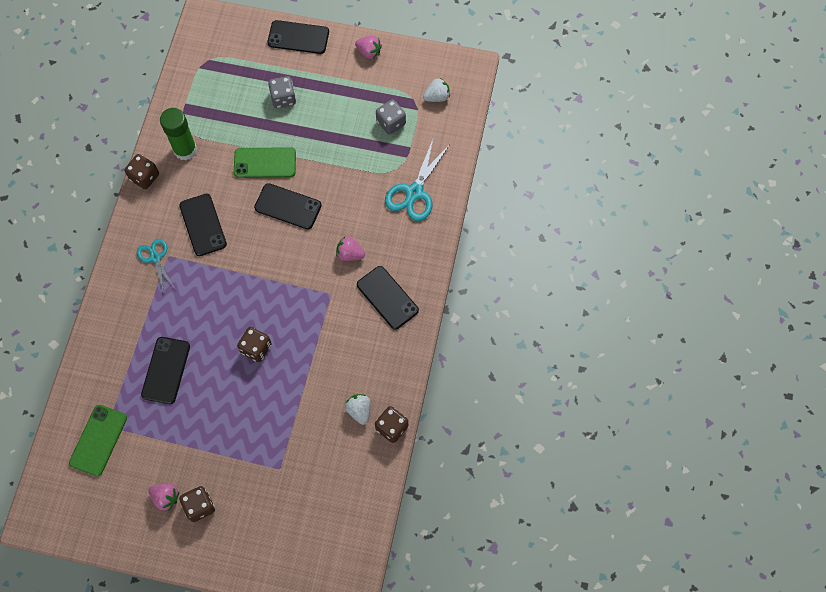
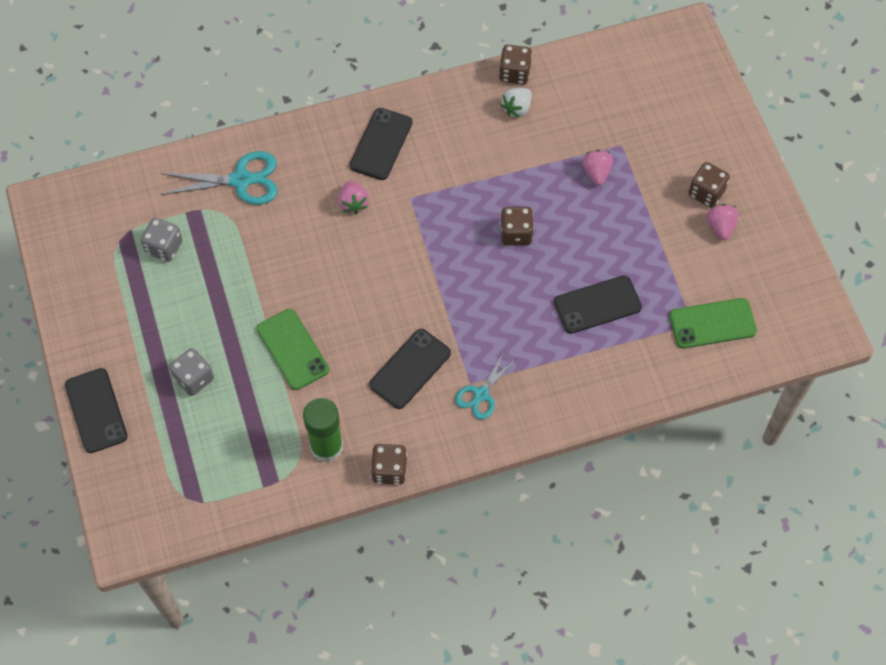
camera: 120 degrees left, 5 degrees down
black phone [254,183,322,229] -> none
pink strawberry [355,35,382,59] -> pink strawberry moved to [582,150,613,186]
white strawberry [423,78,450,102] -> none

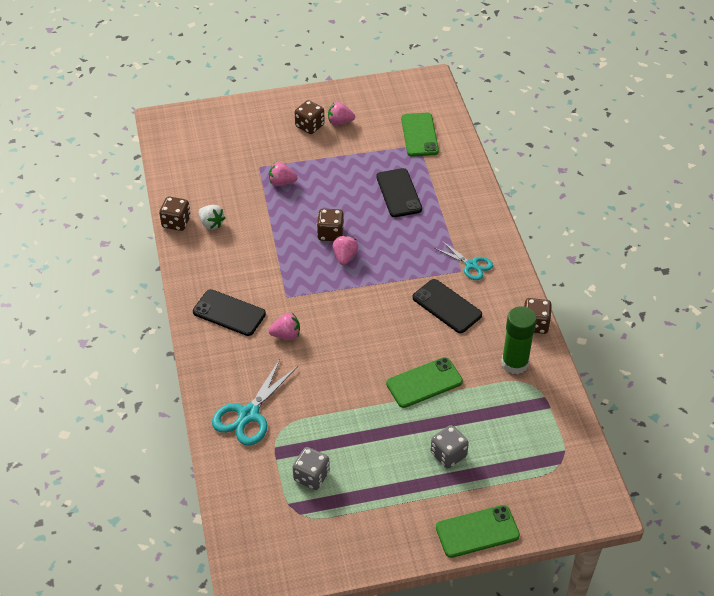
camera: 85 degrees left, 15 degrees down
black phone [65,368,128,453] -> green phone [436,505,520,558]
turquoise scissors [161,151,277,205] -> turquoise scissors turned 150 degrees counterclockwise [212,359,298,445]
none -> pink strawberry [333,235,358,265]

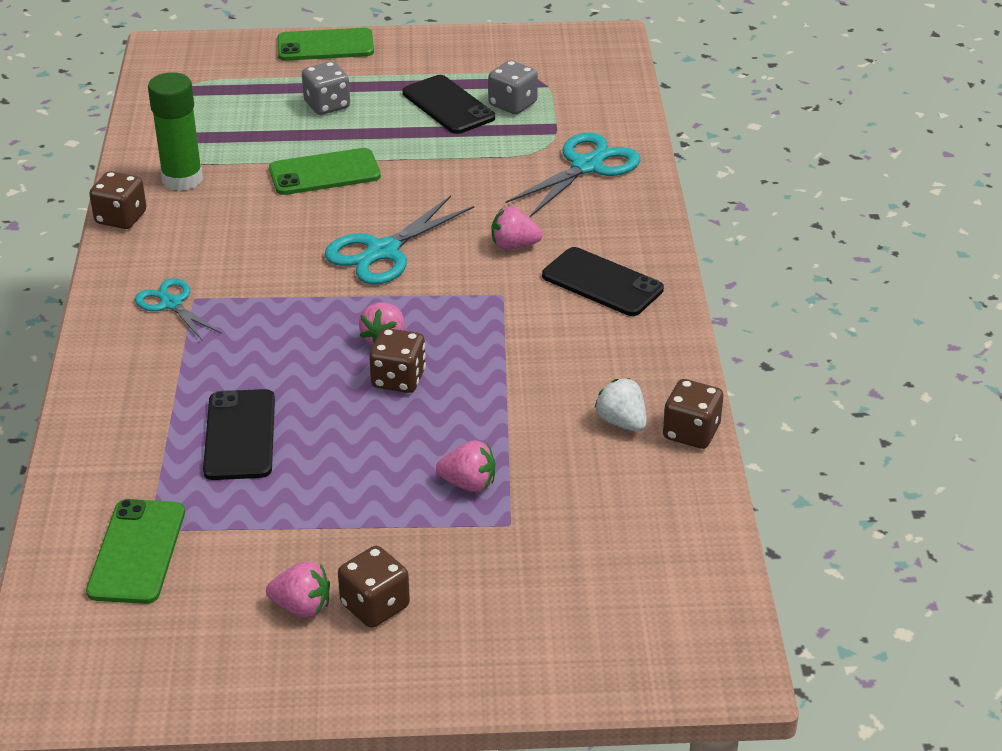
camera: 170 degrees left, 10 degrees down
black phone [412,279,482,333] -> black phone moved to [402,75,495,134]
none -> turquoise scissors [325,196,474,285]

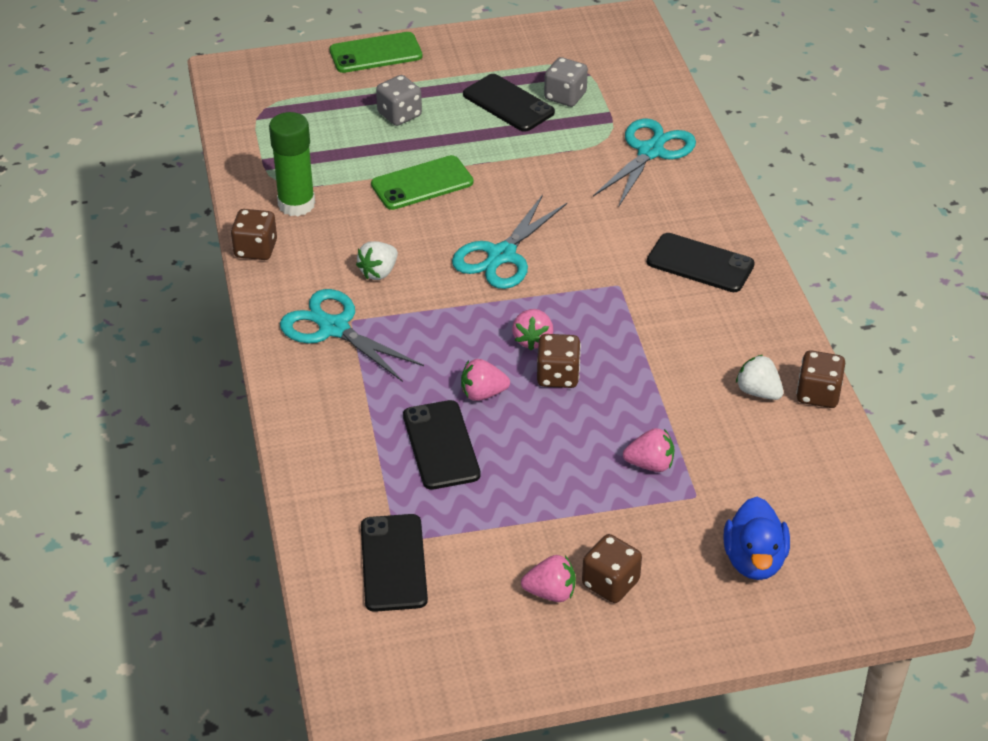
camera: 10 degrees left, 5 degrees up
green phone [86,499,185,604] -> black phone [361,514,428,612]
turquoise scissors [135,278,222,341] -> turquoise scissors [280,289,424,382], size x1.60
pink strawberry [492,206,542,250] -> pink strawberry moved to [461,359,510,401]
none -> white strawberry [356,241,398,280]
none -> blue duck [723,497,790,580]

